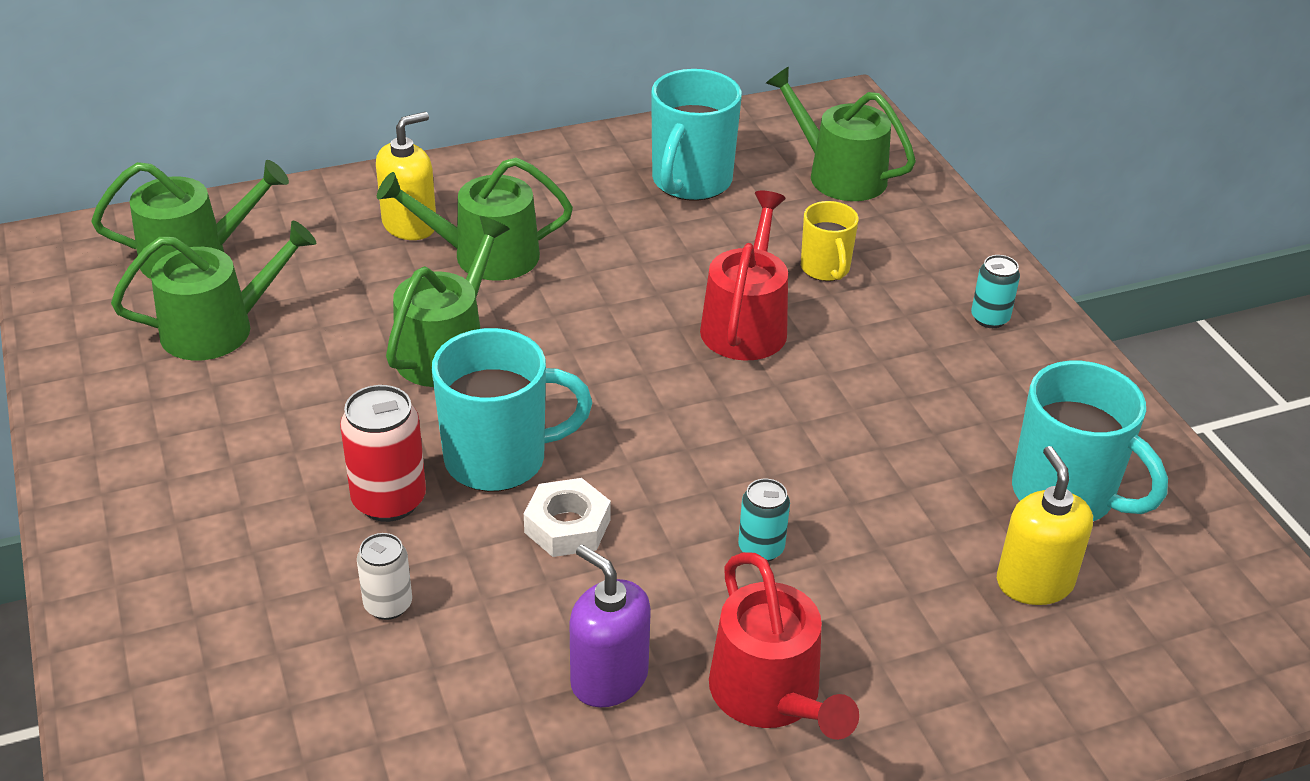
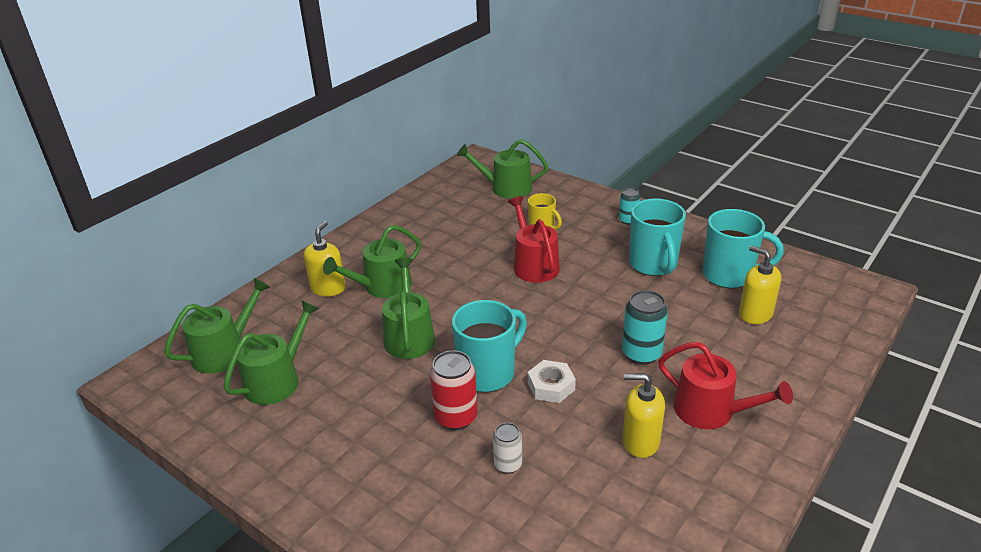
camera: 30 degrees left, 5 degrees down
purple soap dispenser [569,544,651,707] -> yellow soap dispenser [623,373,665,458]
turquoise mug [651,69,742,201] -> turquoise mug moved to [629,198,686,276]
turquoise can [738,479,790,562] -> turquoise can [622,290,668,365], size x1.63

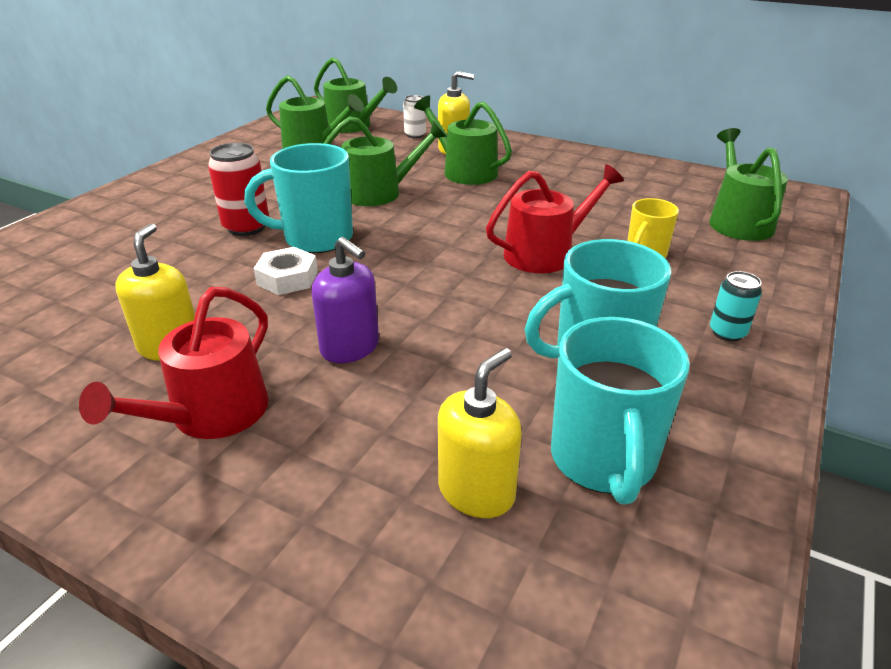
camera: 80 degrees right, 0 degrees up
turquoise mug [452,300,527,392] -> turquoise mug turned 135 degrees clockwise [244,143,353,253]
white can [493,423,522,474] -> white can moved to [403,95,426,138]
turquoise can [622,290,668,365] -> purple soap dispenser [312,237,379,363]

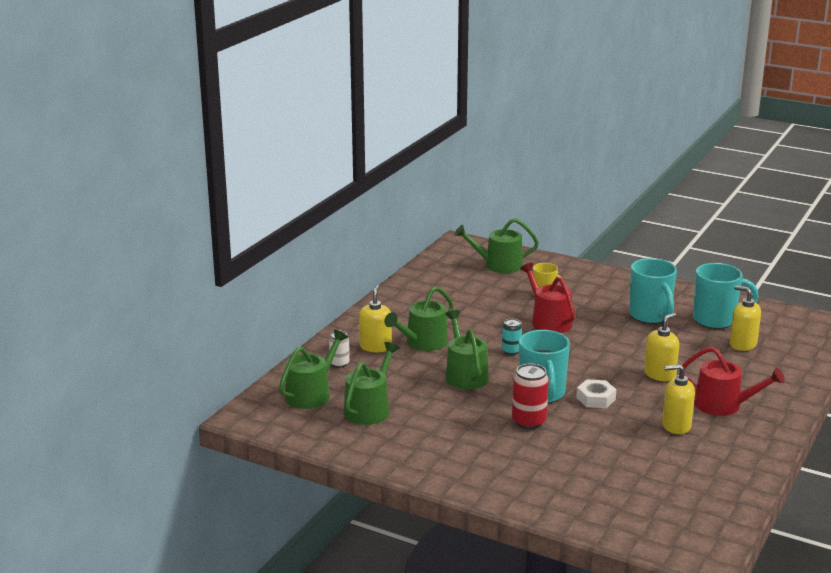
camera: 90 degrees left, 10 degrees down
purple soap dispenser [312,237,379,363] -> yellow soap dispenser [644,313,679,381]
turquoise can [710,271,762,342] -> turquoise can moved to [502,319,522,355]

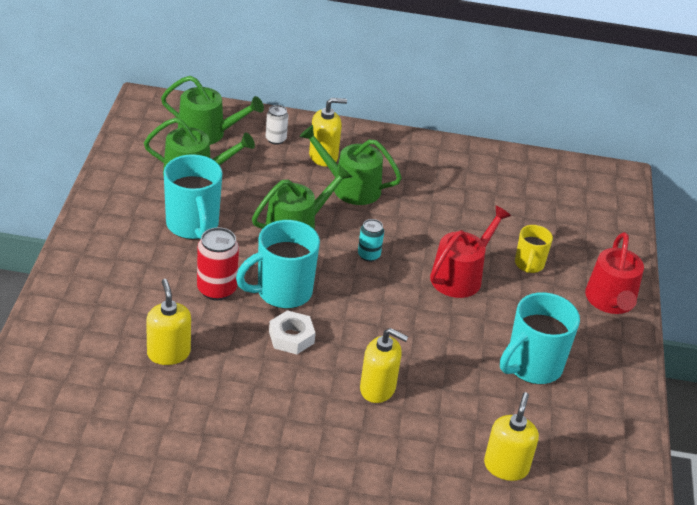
camera: 65 degrees right, 15 degrees up
green watering can [454,218,539,273] -> none
yellow soap dispenser [662,364,695,434] -> yellow soap dispenser moved to [146,279,191,365]
red watering can [682,347,785,416] -> red watering can moved to [585,232,644,314]
turquoise mug [693,263,759,329] -> turquoise mug moved to [164,154,222,239]

